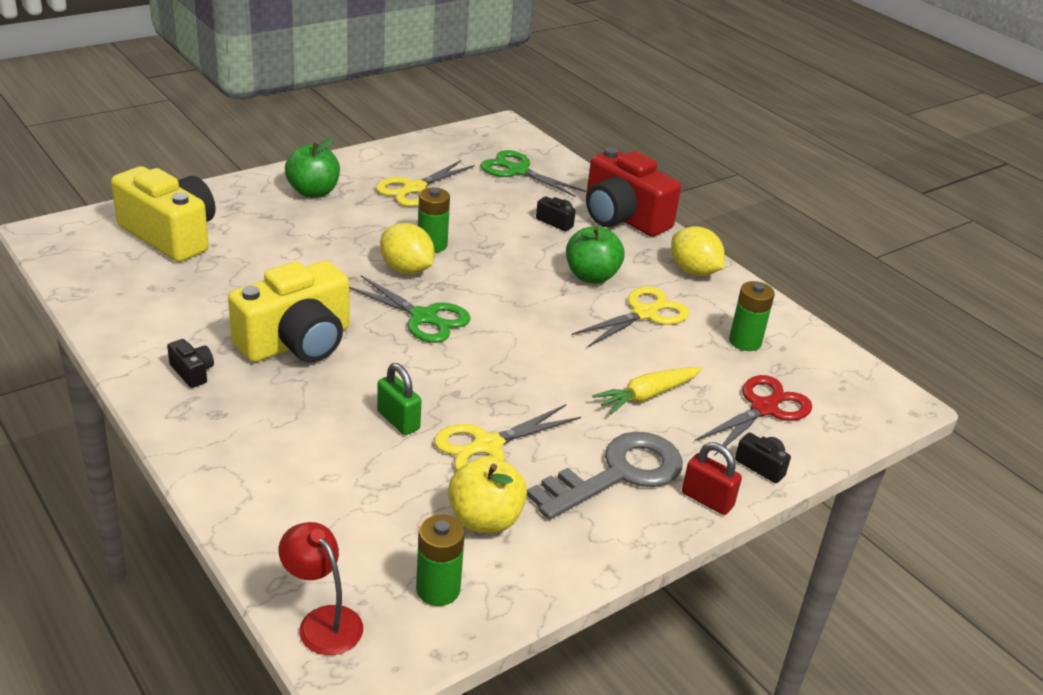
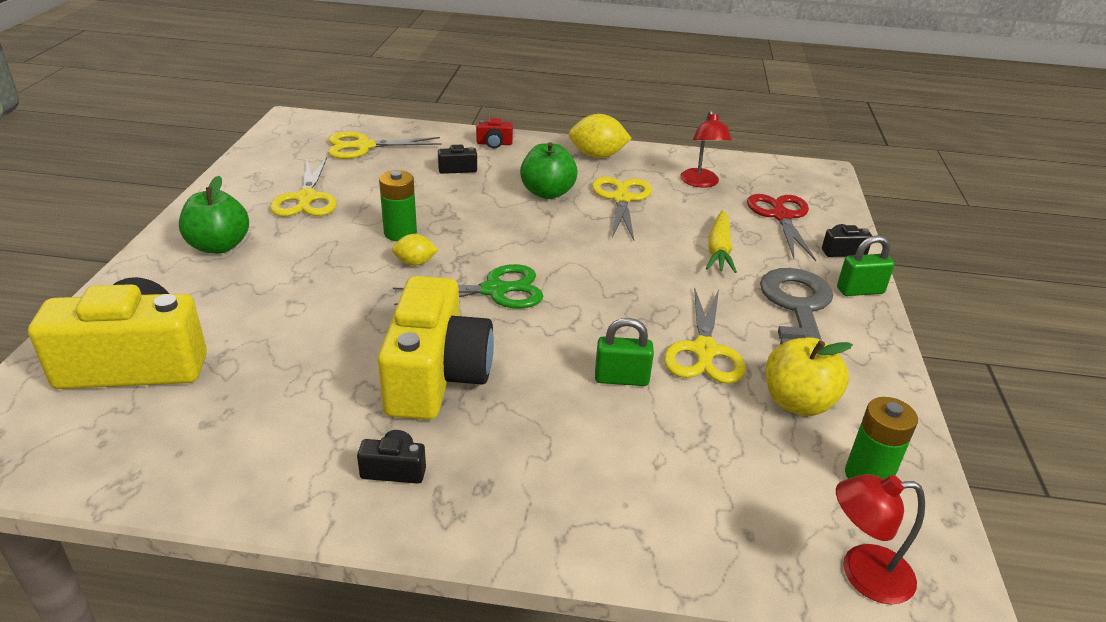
camera: 45 degrees left, 0 degrees up
yellow lemon [380,223,434,274] -> yellow lemon [392,234,438,266], size x0.58
green scissors [480,150,586,197] -> yellow scissors [328,131,442,159]
red camera [586,147,681,237] -> red camera [476,118,513,148], size x0.40
red padlock [682,442,742,515] -> green padlock [837,235,895,296]
green battery [729,281,775,351] -> red lamp [680,110,732,188]

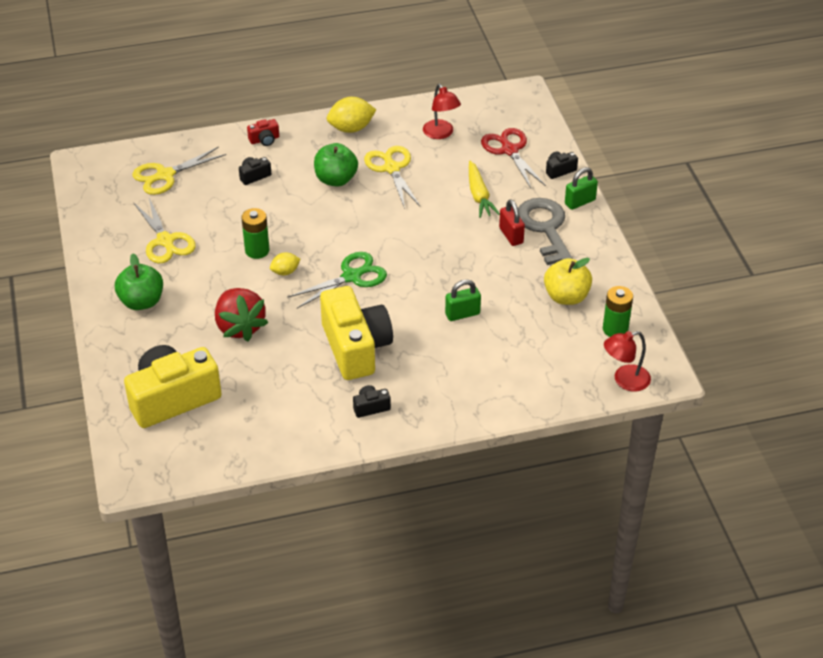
camera: 20 degrees left, 10 degrees up
yellow scissors [664,287,746,384] -> none
none -> red strawberry [215,288,268,341]
none -> red padlock [499,199,525,246]

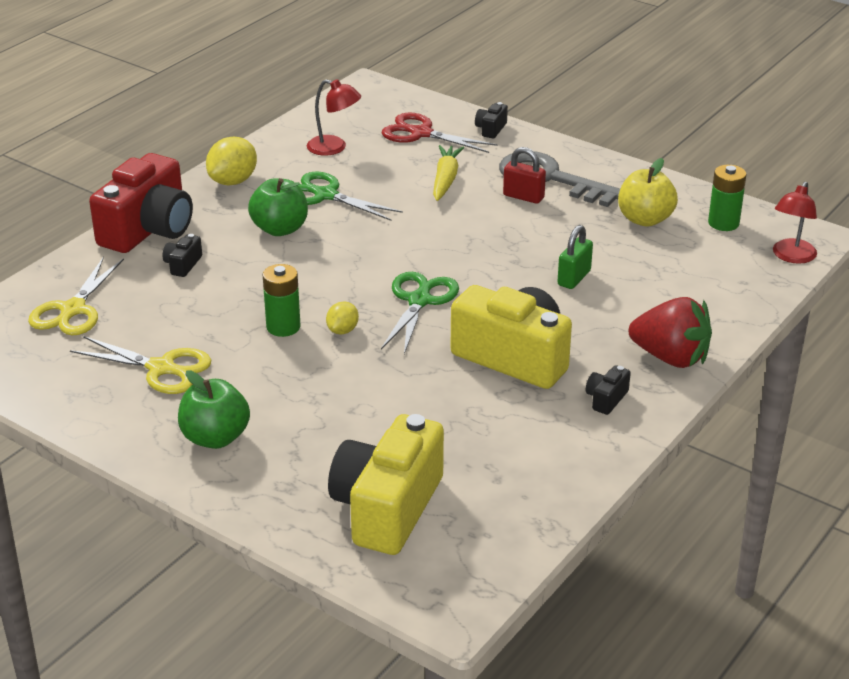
camera: 40 degrees left, 10 degrees down
red strawberry [215,288,268,341] -> red strawberry moved to [628,297,712,368]
red camera [247,119,279,146] -> red camera [89,153,193,253], size x2.48
yellow scissors [364,146,420,209] -> green scissors [298,171,403,221]
yellow carrot [469,161,500,218] -> yellow carrot turned 120 degrees counterclockwise [433,145,464,201]
green padlock [565,167,598,210] -> none

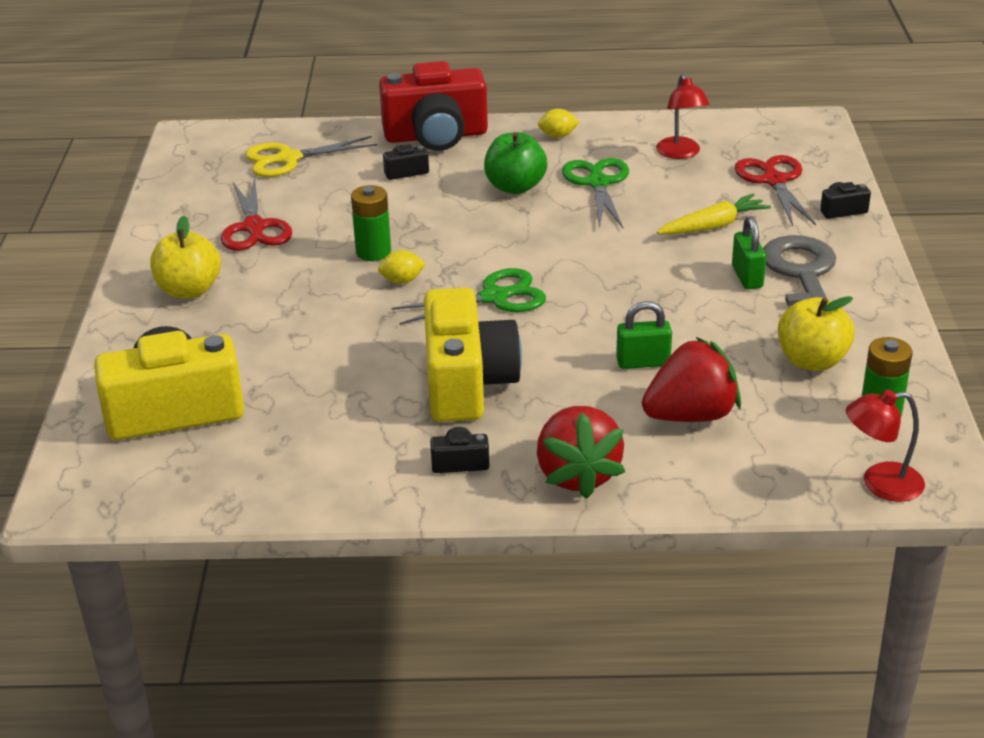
camera: 55 degrees right, 0 degrees up
yellow scissors [70,336,211,394] -> red scissors [221,177,292,251]
green apple [178,371,250,449] -> yellow apple [150,216,221,299]
yellow lemon [206,137,257,185] -> yellow lemon [538,109,579,138], size x0.58
red padlock [503,147,546,204] -> green padlock [732,216,766,289]
none -> red strawberry [642,337,741,422]

